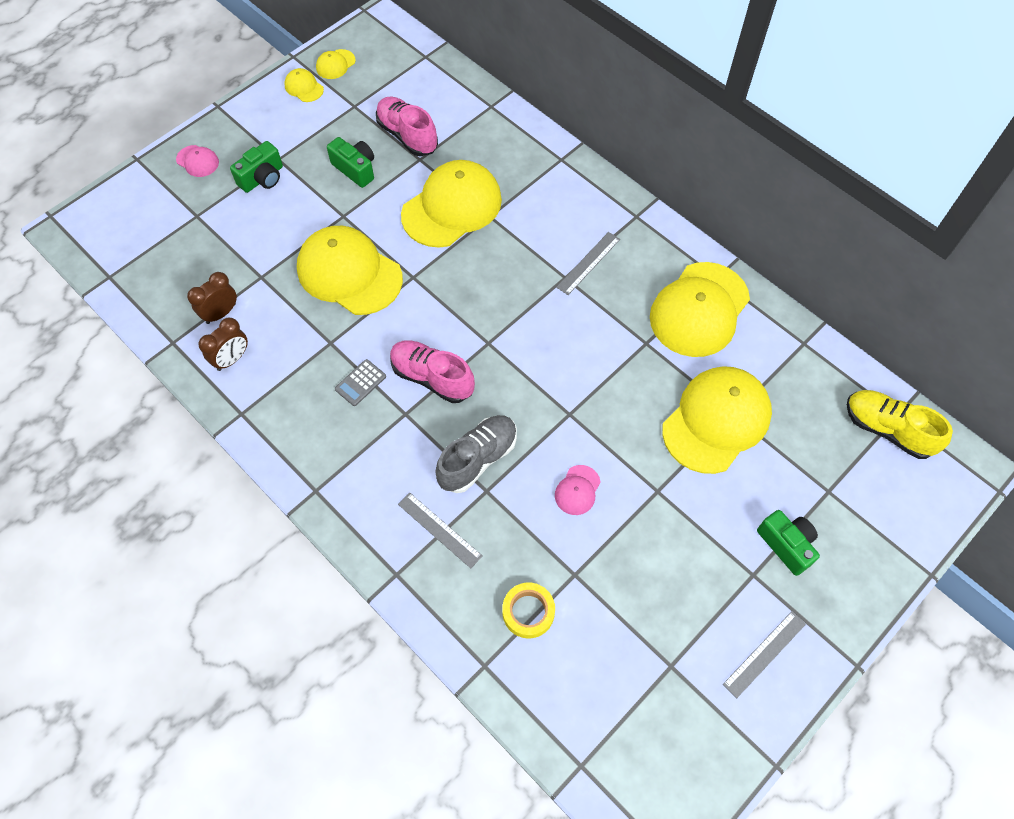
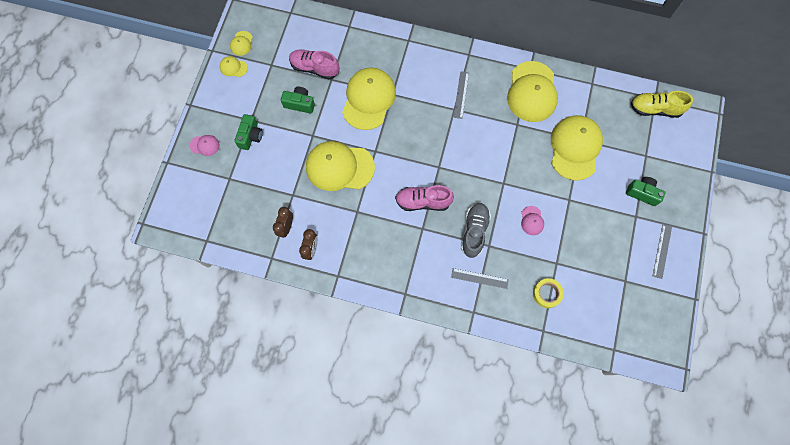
camera: 30 degrees left, 10 degrees up
grey calculator [335,359,386,406] -> none

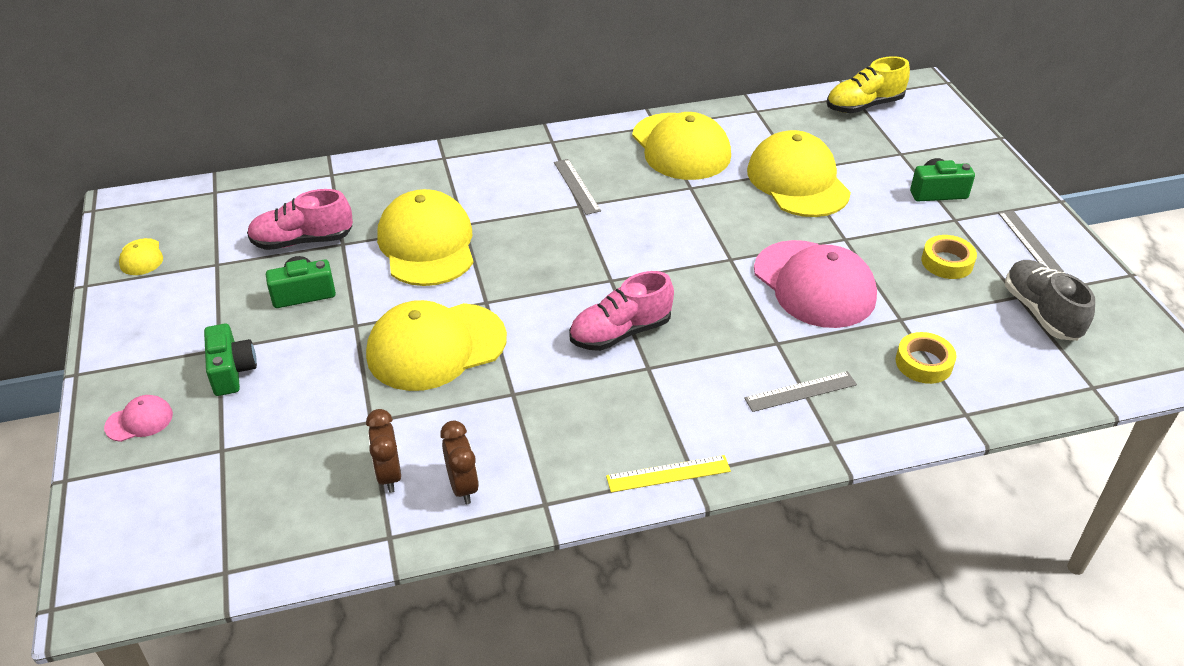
camera: 30 degrees left, 30 degrees down
yellow cap [219,56,248,77] -> none
grey shoe [461,203,491,258] -> grey shoe moved to [1005,260,1095,341]
pink cap [521,206,544,235] -> pink cap [754,240,877,328], size x2.32
none -> yellow ruler [606,455,731,493]
none -> yellow tape [922,235,977,279]

